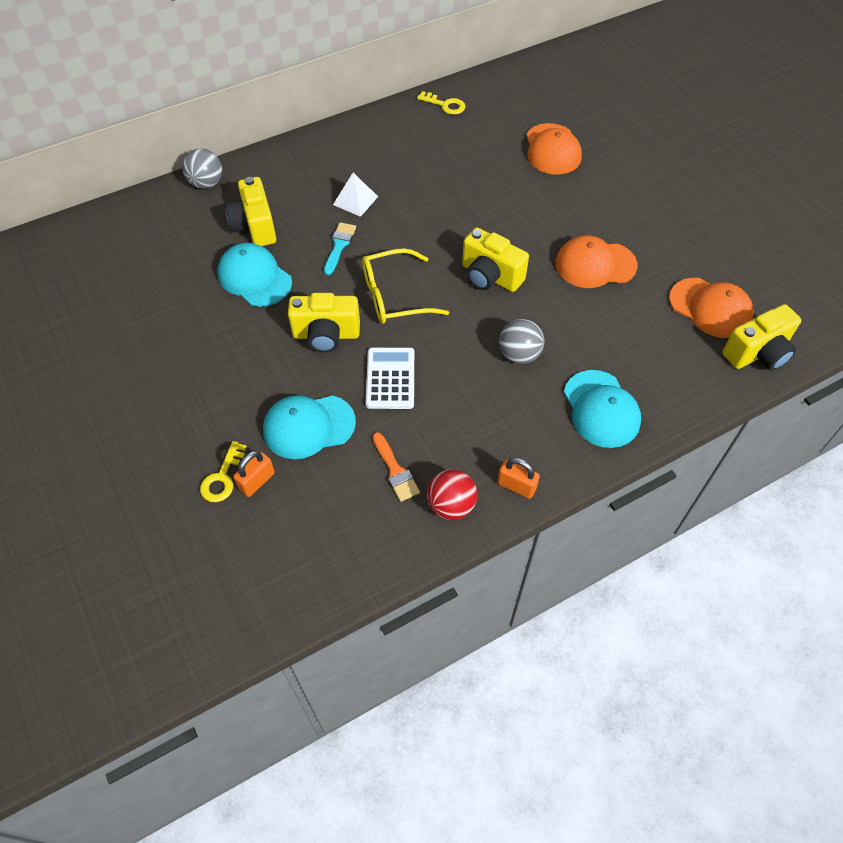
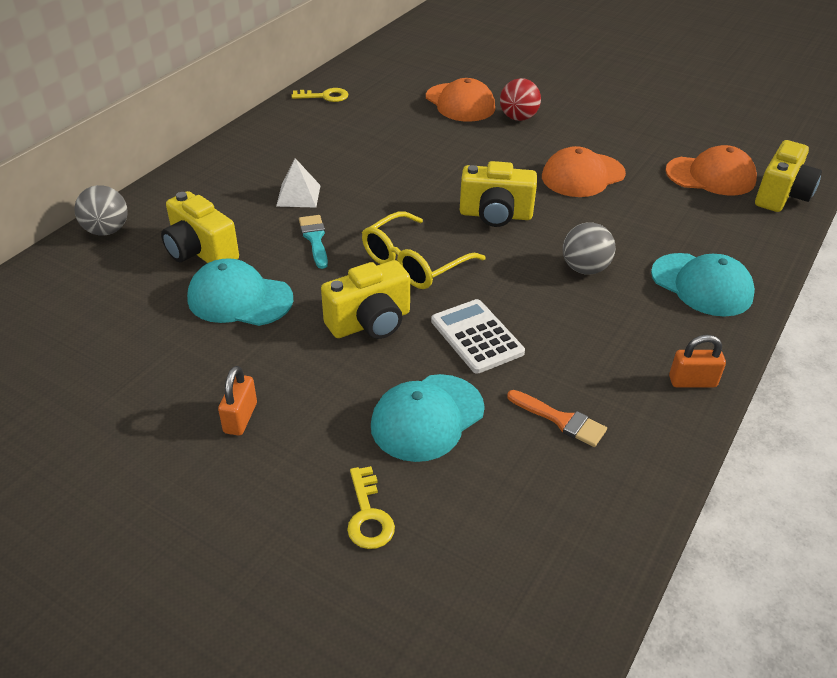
camera: 30 degrees left, 15 degrees down
orange padlock [233,451,275,497] -> orange padlock moved to [218,366,257,436]
red ball [427,469,477,520] -> red ball moved to [500,78,541,121]

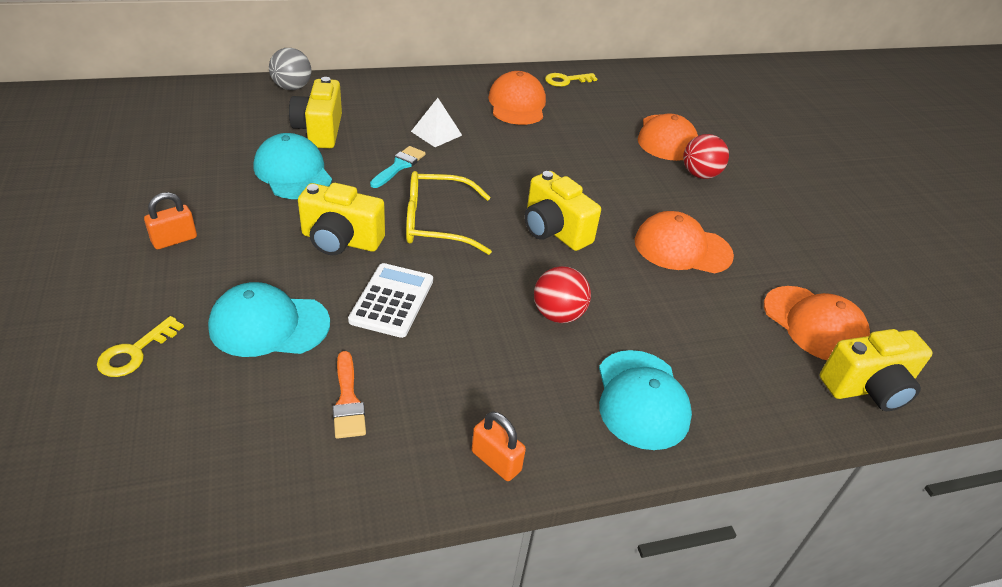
camera: 40 degrees right, 0 degrees up
yellow key [292,88,349,102] -> yellow key turned 120 degrees clockwise [545,73,597,87]
grey ball [563,222,616,275] -> red ball [534,266,591,323]
none -> orange cap [488,71,546,125]

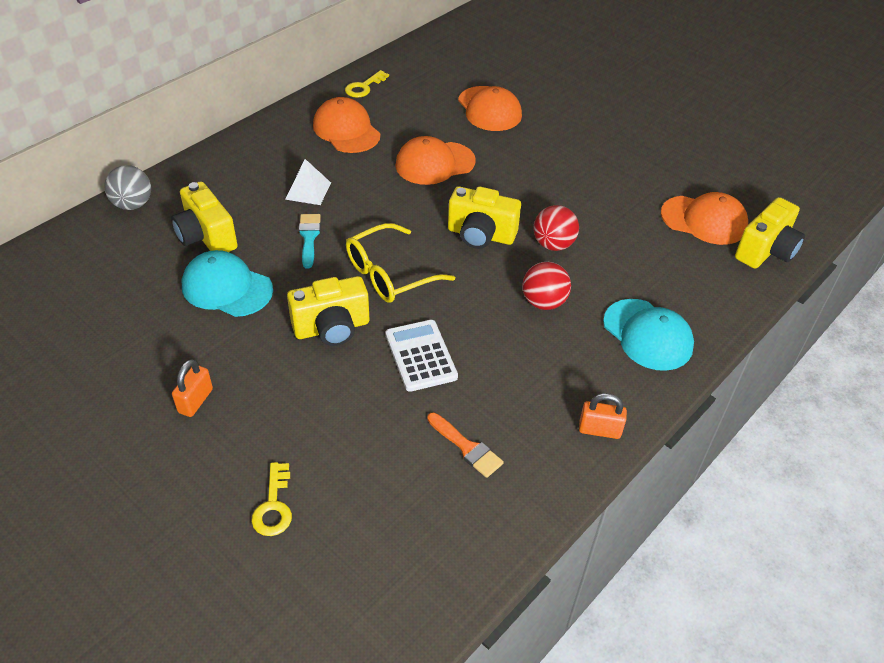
camera: 30 degrees left, 5 degrees up
turquoise cap [208,282,330,357] -> none
orange cap [635,211,734,274] -> orange cap moved to [395,136,476,185]
red ball [683,134,729,179] -> red ball moved to [533,205,579,251]

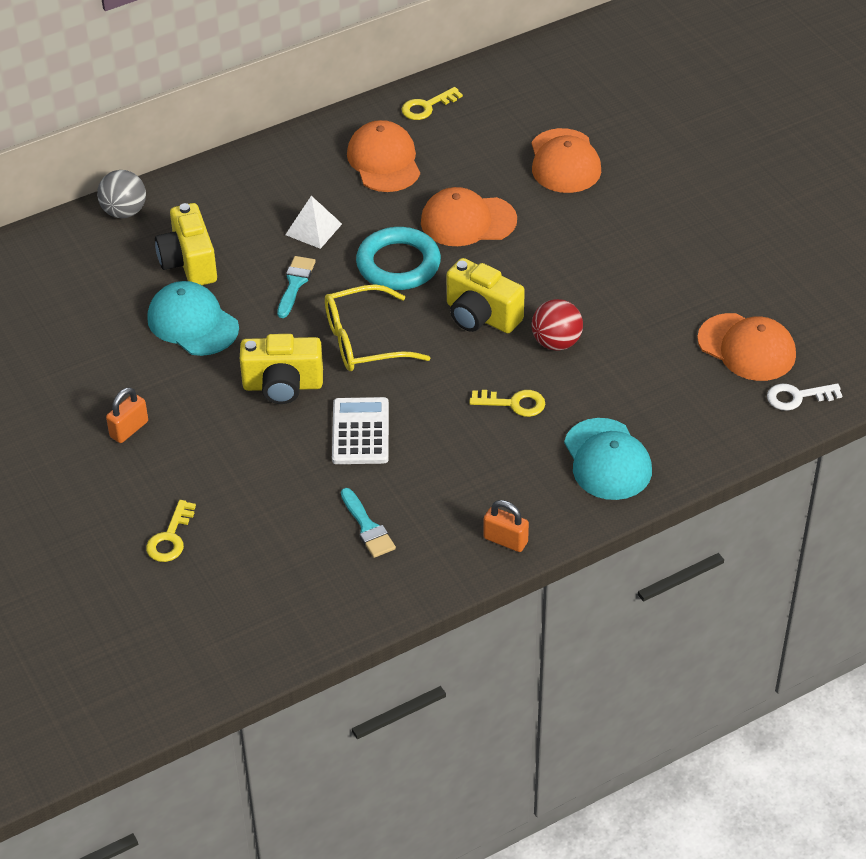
camera: 20 degrees right, 0 degrees up
orange brush [427,413,504,478] -> turquoise brush [341,488,396,558]
red ball [522,262,571,310] -> yellow key [469,390,545,417]
yellow camera [735,197,805,269] -> white key [767,383,843,411]
none -> turquoise ring [356,227,441,290]

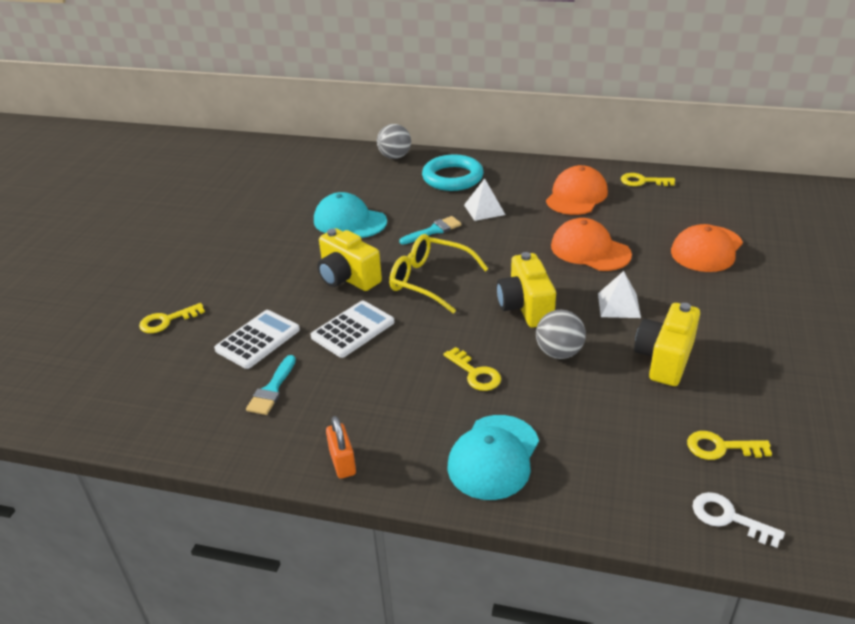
camera: 45 degrees right, 10 degrees down
orange padlock [106,387,148,443] -> none
turquoise cap [147,281,239,356] -> turquoise cap turned 60 degrees counterclockwise [314,192,387,238]
yellow camera [155,203,217,285] -> yellow camera moved to [634,303,700,386]
turquoise ring [356,227,441,290] -> turquoise ring moved to [422,154,484,191]
red ball [532,299,583,351] -> grey ball [536,310,586,359]
orange cap [697,313,796,381] -> yellow key [687,431,772,460]
none -> white calculator [214,310,300,369]
none -> white pyramid [598,271,641,318]

